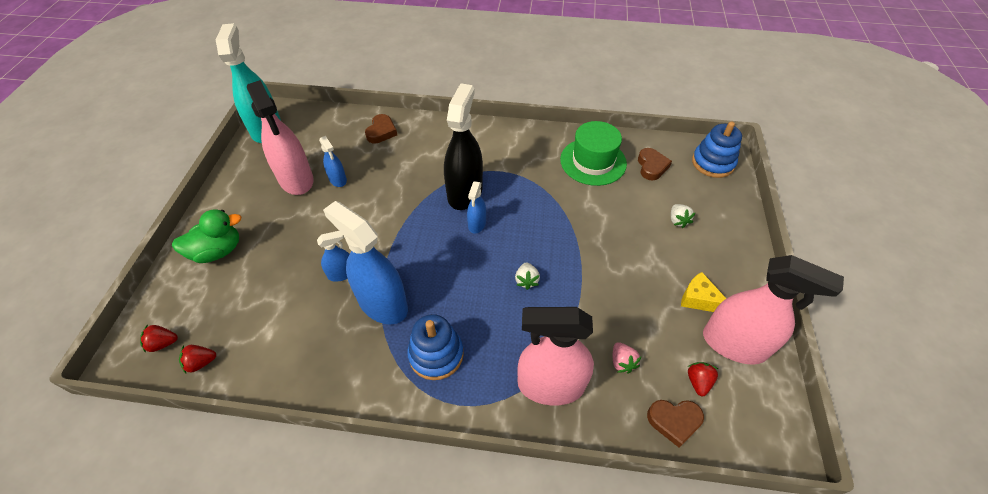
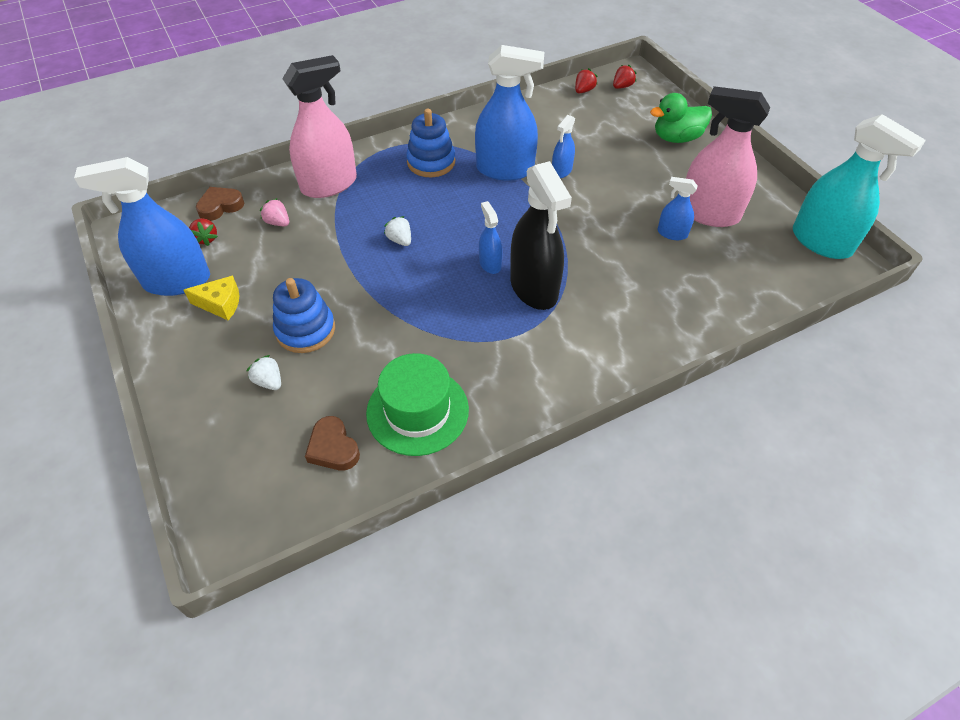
camera: 145 degrees right, 0 degrees up
green duck [172,209,242,263] -> green duck turned 45 degrees clockwise [650,93,712,143]
brown heart [365,114,397,144] -> none
blue stacking toy [692,122,742,178] -> blue stacking toy moved to [273,278,335,353]
pink spray bottle [703,255,844,365] -> blue spray bottle [74,157,210,296]

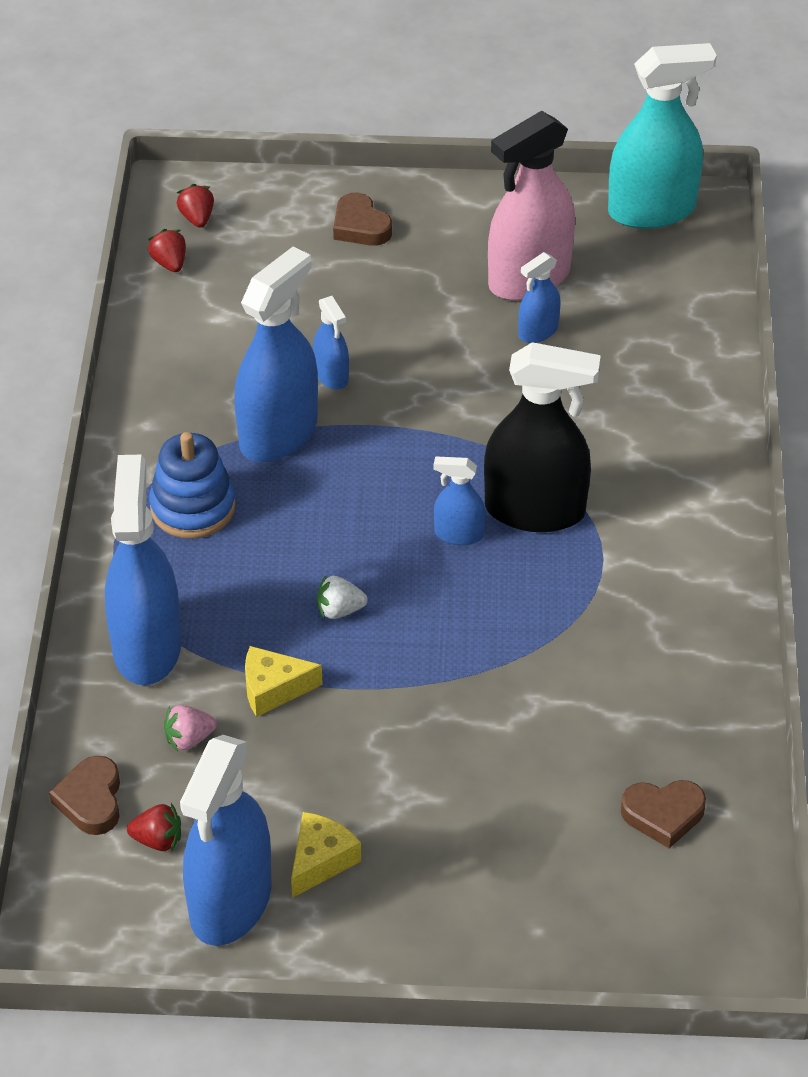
camera: 60 degrees left, 5 degrees down
white strawberry [247,355,281,390] -> none
blue stacking toy [273,278,335,353] -> none
pink spray bottle [282,55,357,198] -> blue spray bottle [105,455,181,685]
green hat [366,353,469,456] -> none
green duck [650,93,712,143] -> brown heart [333,192,392,246]
none -> yellow cheese [245,646,323,717]

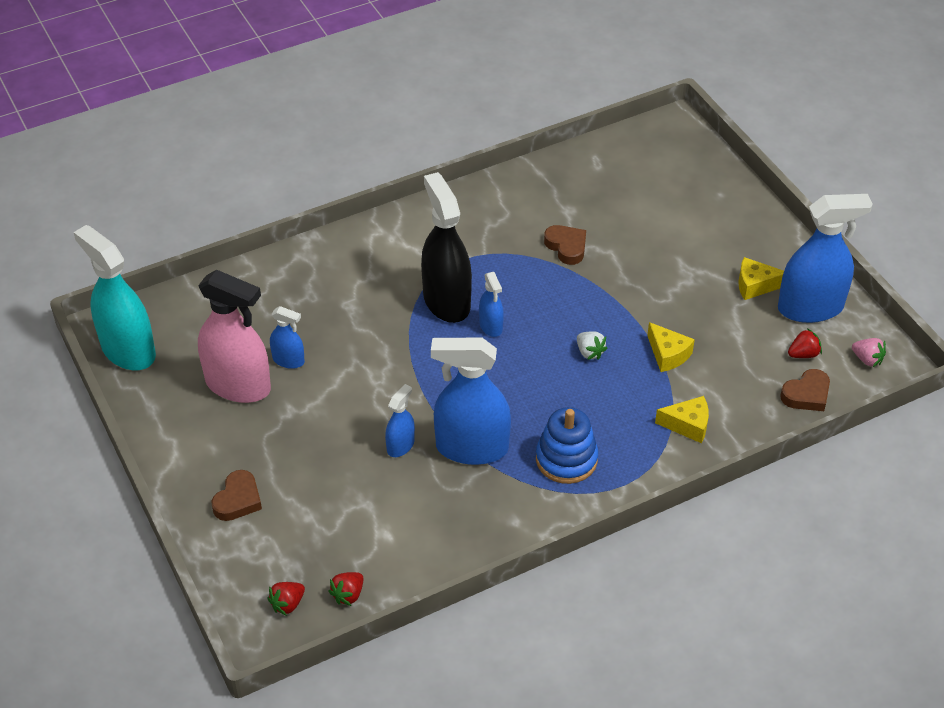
camera: 120 degrees left, 0 degrees up
blue spray bottle [105,455,181,685] -> yellow cheese [655,396,709,443]
red strawberry [127,803,181,851] -> red strawberry turned 90 degrees clockwise [788,328,822,358]
pink strawberry [164,705,217,751] -> pink strawberry moved to [852,338,886,367]
brown heart [621,780,706,848] -> brown heart moved to [544,225,586,265]

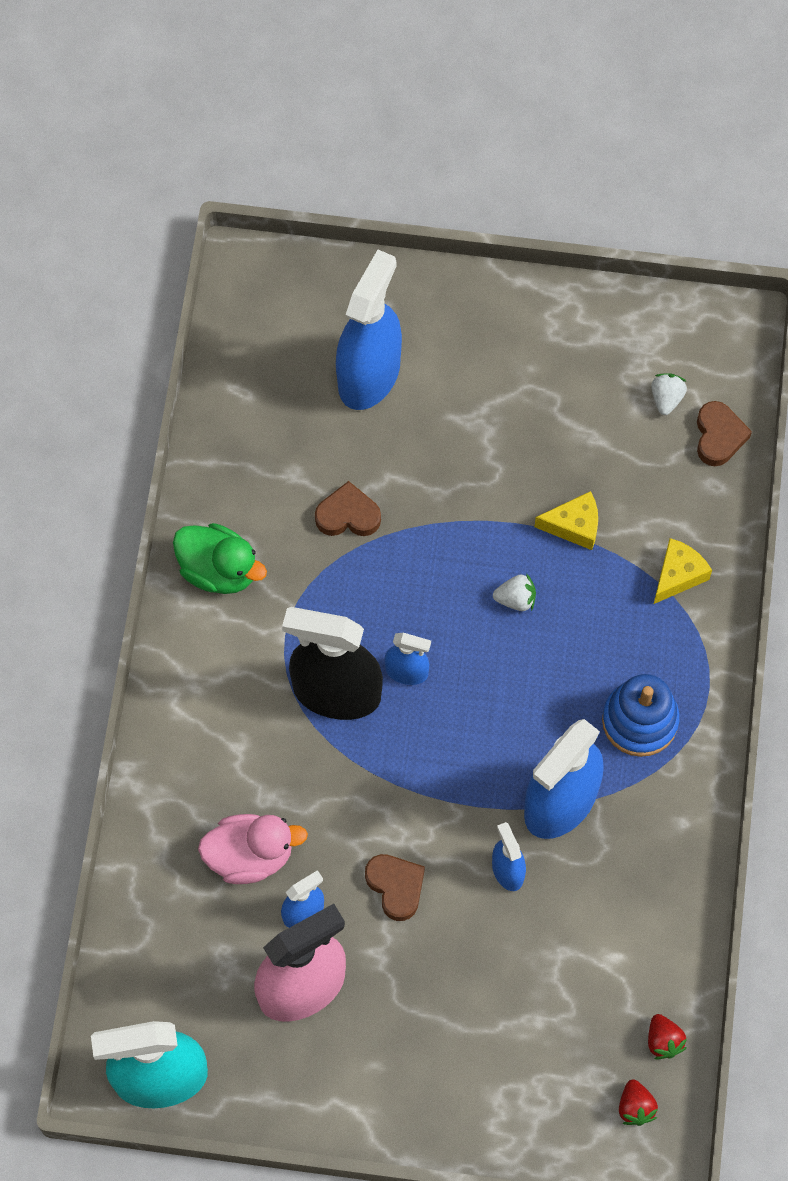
camera: 55 degrees left, 20 degrees up
brown heart [211,470,262,521] -> brown heart moved to [365,854,425,921]
yellow cheese [738,257,784,300] -> none
blue spray bottle [778,194,873,323] -> blue spray bottle moved to [336,250,402,410]
red strawberry [788,328,822,358] -> white strawberry [651,373,687,415]
pink strawberry [852,338,886,367] -> none
none -> green duck [173,523,267,594]
none -> pink duck [198,814,308,884]

